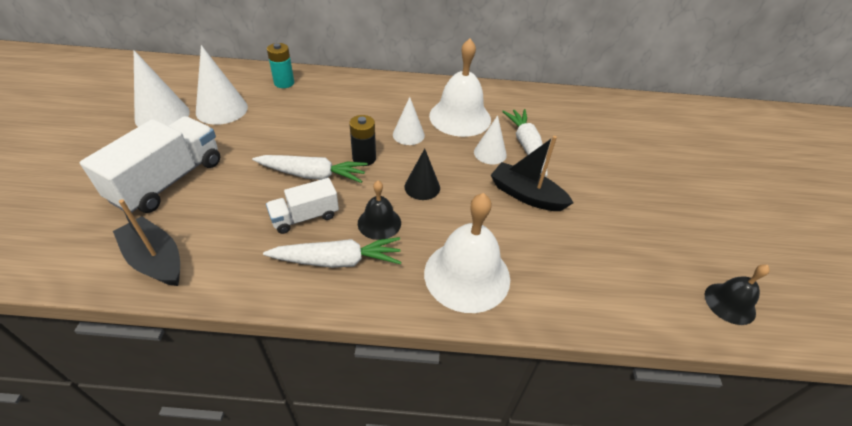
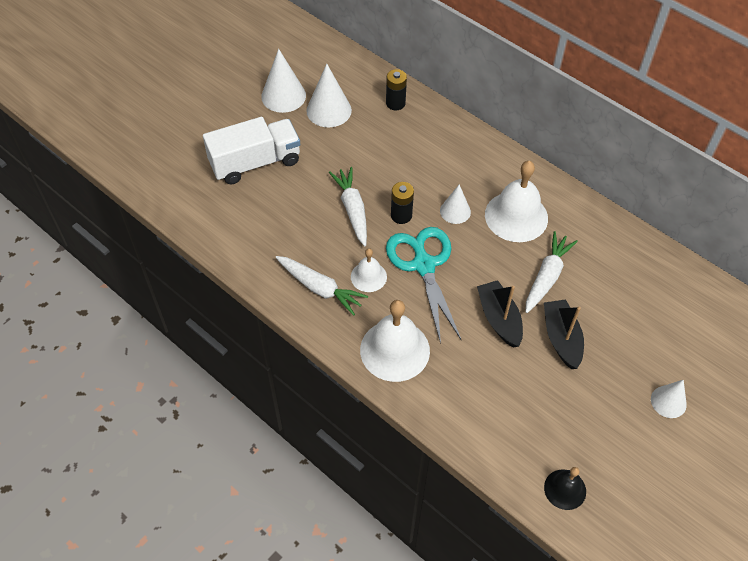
camera: 40 degrees right, 10 degrees up
black boat [113,199,180,286] -> black boat moved to [544,299,584,369]
white carrot [252,155,368,183] -> white carrot turned 150 degrees counterclockwise [329,167,367,246]
white truck [266,178,339,234] -> none
turquoise battery [267,43,294,88] -> black battery [386,69,407,110]
black bell [358,181,401,240] -> white bell [351,248,387,292]
black cone [404,149,440,200] -> turquoise scissors [386,227,462,344]
white cone [474,115,507,164] -> white cone moved to [651,380,687,418]

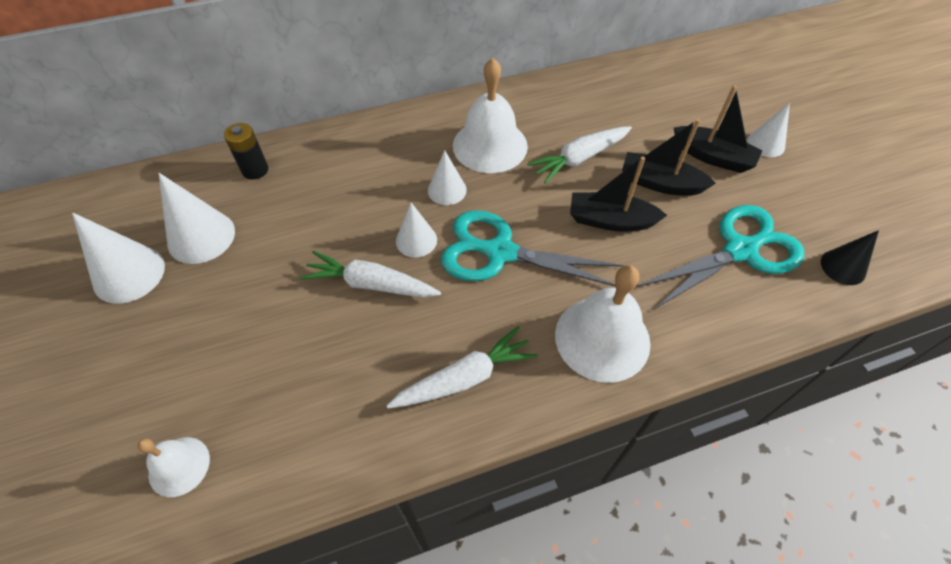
camera: 60 degrees left, 0 degrees up
white truck [203,117,300,185] -> none
white bell [351,248,387,292] -> white bell moved to [137,437,210,497]
black battery [391,182,414,224] -> white cone [396,203,437,257]
white carrot [525,231,578,313] -> white carrot turned 90 degrees counterclockwise [527,126,632,184]
black bell [544,467,586,510] -> black cone [821,230,879,285]
none -> turquoise scissors [637,205,804,309]
none -> black boat [674,85,763,173]

